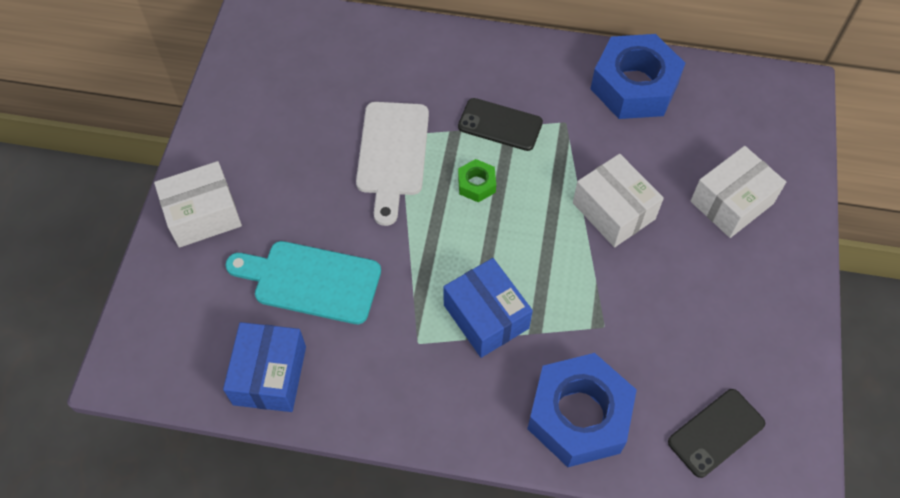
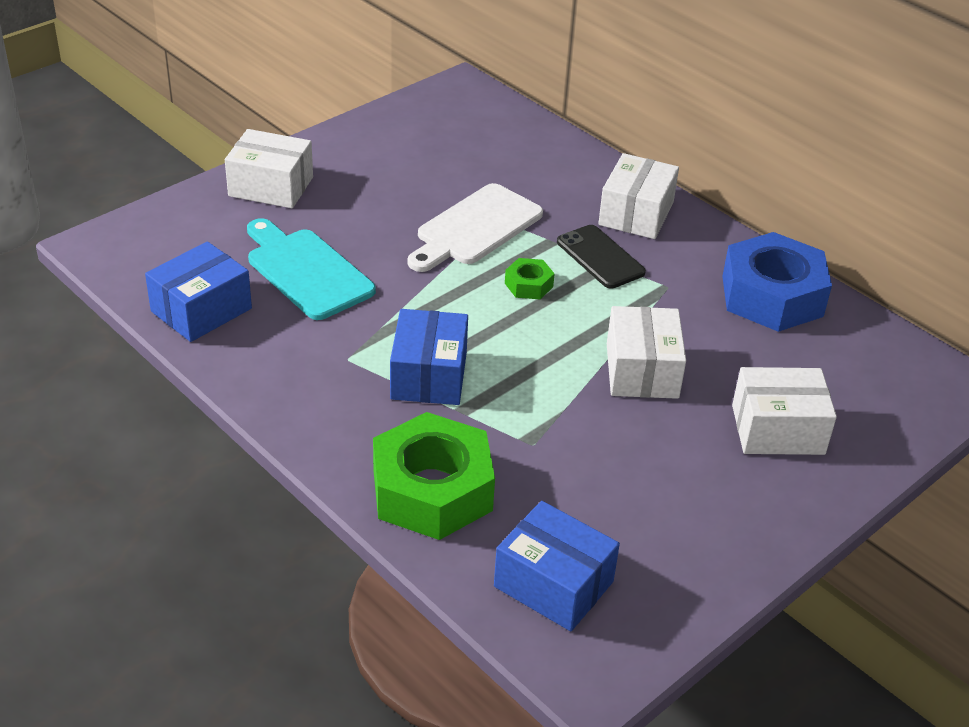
camera: 35 degrees right, 20 degrees down
blue nut [527,353,637,467] -> green nut [373,412,495,540]
black phone [668,389,765,478] -> blue box [494,501,620,631]
none -> white box [598,153,679,239]

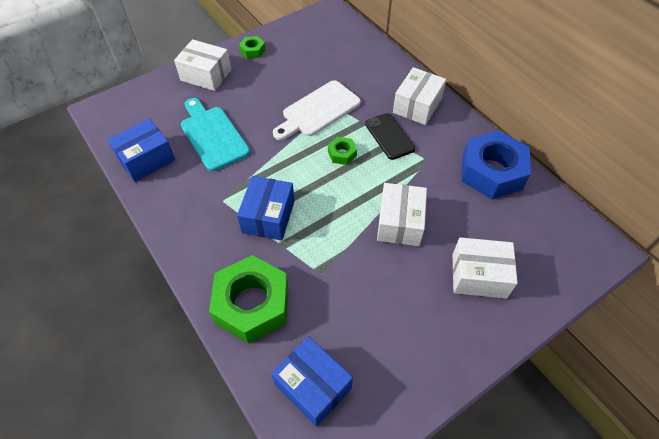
camera: 10 degrees right, 15 degrees up
none -> green nut [239,36,265,59]

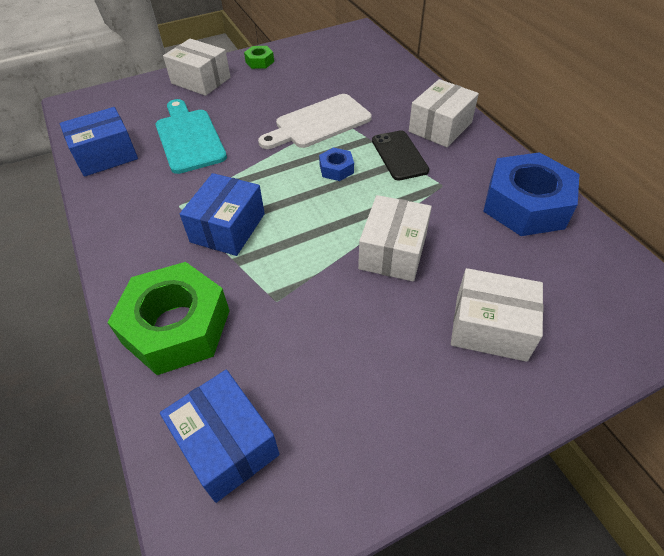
camera: 10 degrees right, 5 degrees down
green nut [328,137,357,165] -> blue nut [319,148,354,181]

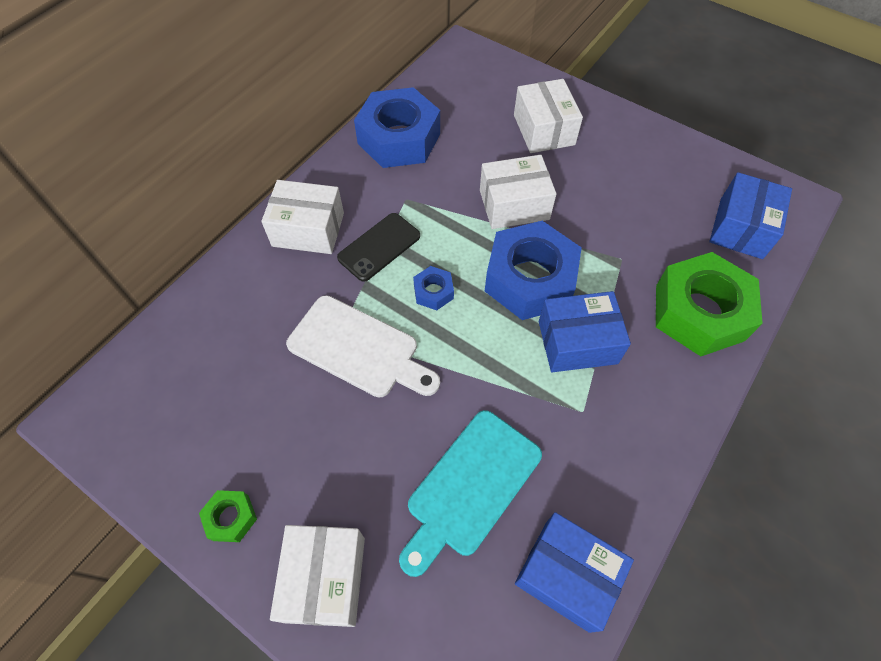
camera: 120 degrees left, 10 degrees up
none -> blue nut [485,221,582,320]

